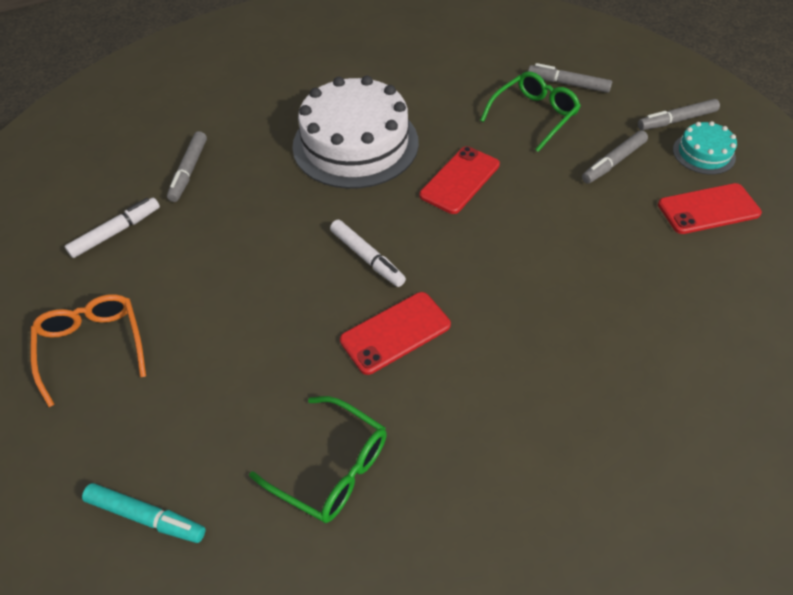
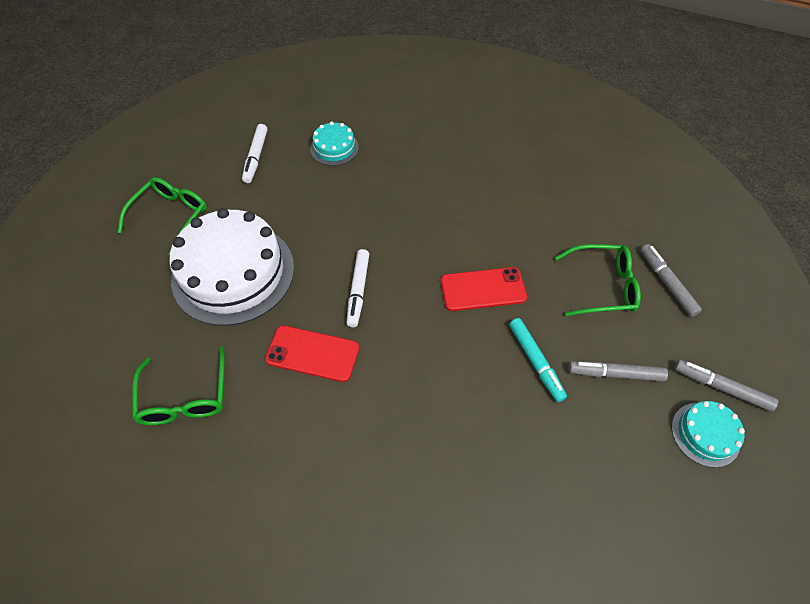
camera: 45 degrees right, 5 degrees up
orange glasses [30,294,146,407] -> green glasses [118,177,207,256]
white marker [65,198,160,258] -> white marker turned 90 degrees clockwise [242,124,268,183]
turquoise marker [82,483,206,543] -> turquoise marker moved to [509,318,567,402]
grey marker [167,131,207,202] -> turquoise cake [310,122,359,166]
white cake [292,76,419,189] -> white cake moved to [169,208,294,326]
red phone [658,183,762,234] -> none

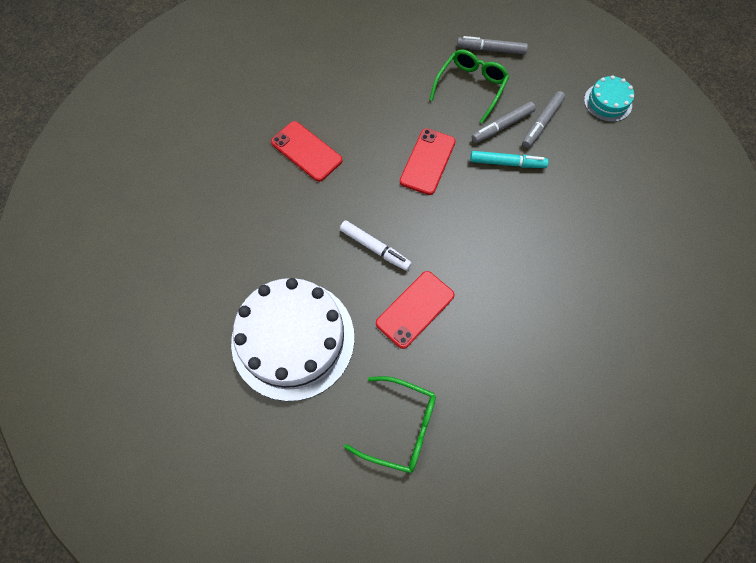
camera: 60 degrees left, 10 degrees up
green glasses [118,177,207,256] -> none
white marker [242,124,268,183] -> none
turquoise cake [310,122,359,166] -> none
grey marker [674,360,778,412] -> grey marker moved to [472,102,536,143]
none -> red phone [271,121,342,182]

